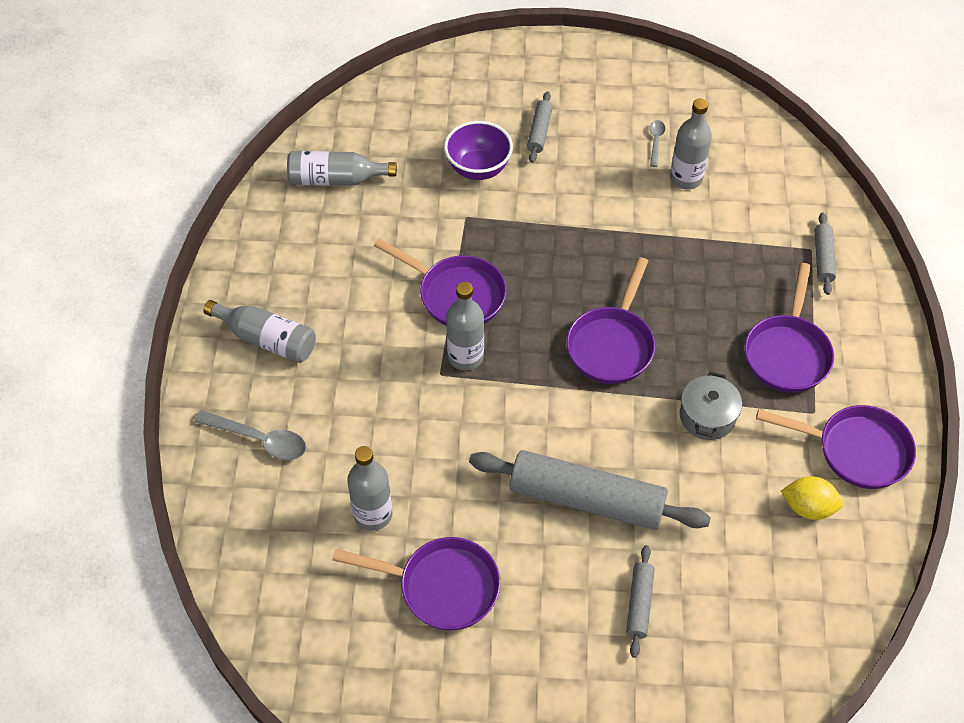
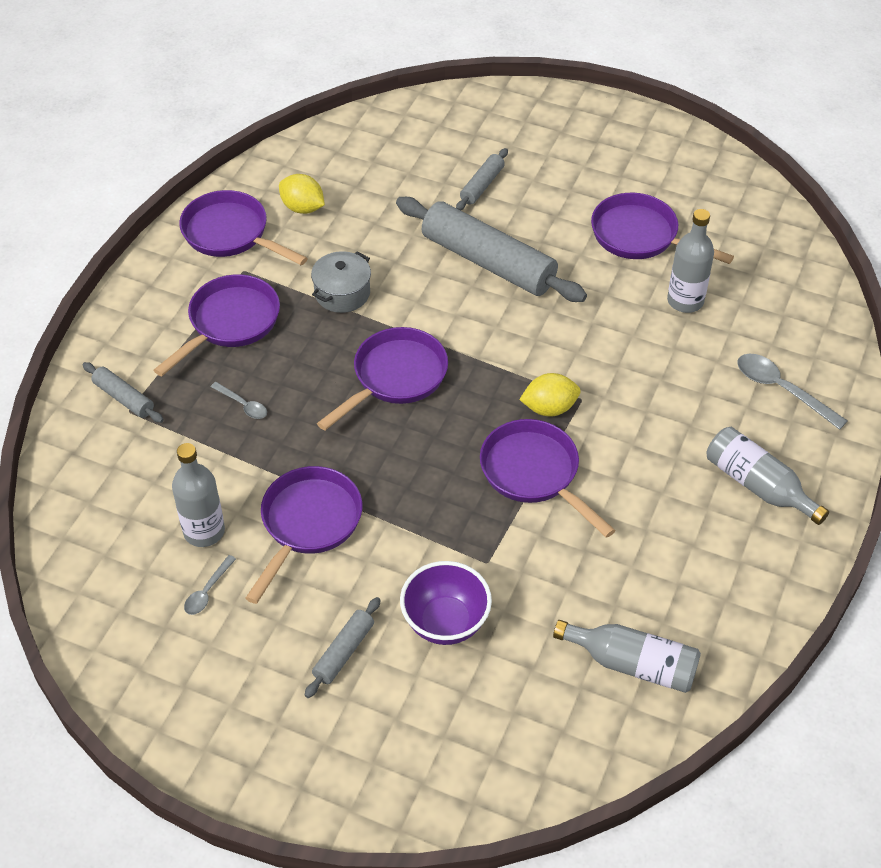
camera: 160 degrees left, 5 degrees down
grey bottle [446,282,484,371] -> yellow lemon [519,373,581,417]
grey rolling pin [815,213,836,295] -> grey rolling pin turned 75 degrees counterclockwise [82,362,164,423]
none -> grey spoon [211,382,267,419]
none -> purple pan [245,466,362,604]

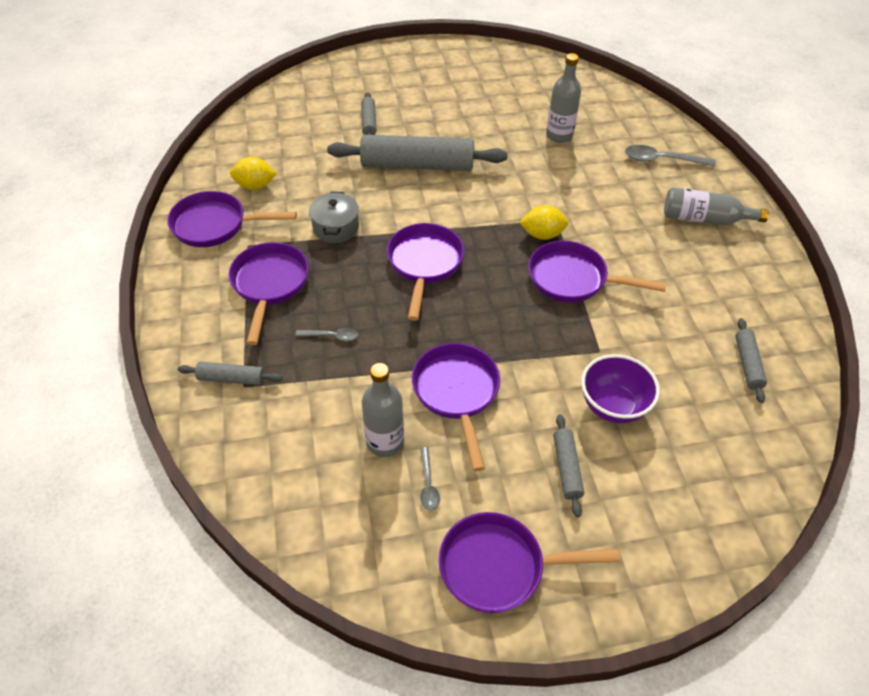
camera: 35 degrees left, 0 degrees up
yellow lemon [519,373,581,417] -> yellow lemon turned 45 degrees clockwise [519,205,569,240]
grey bottle [553,620,701,693] -> grey rolling pin [736,318,767,403]
purple pan [591,193,734,264] -> purple pan moved to [438,512,620,613]

